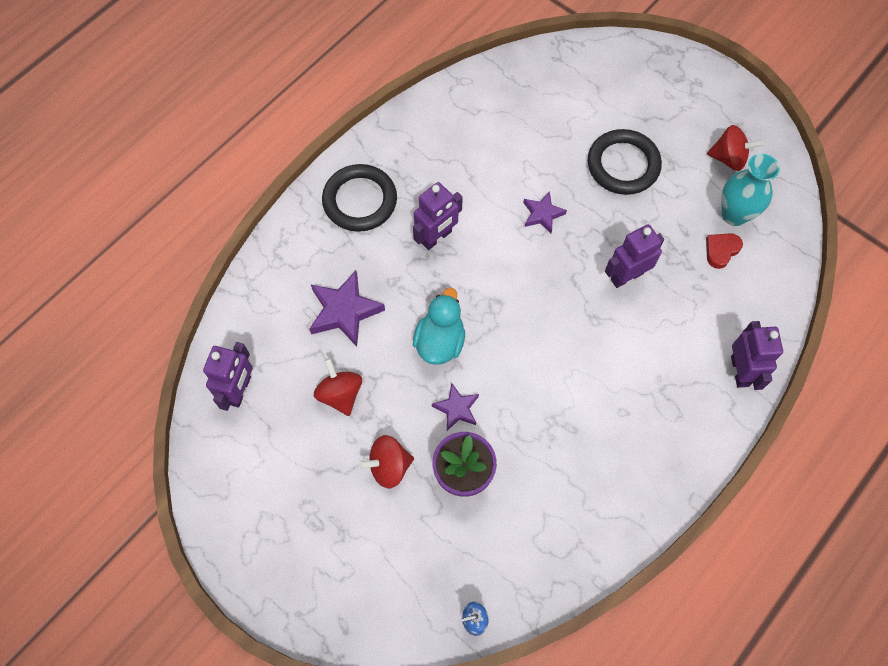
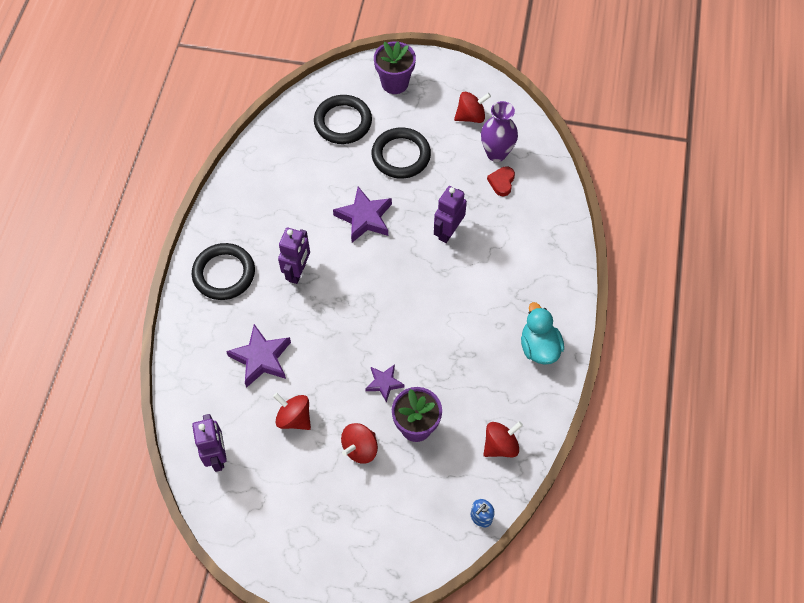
camera: 30 degrees left, 5 degrees down
turquoise duck [413,288,465,365] -> turquoise duck moved to [521,302,564,365]
purple star [523,191,567,233] -> purple star [333,187,392,243], size x1.67
turquoise vase [721,154,780,226] -> purple vase [481,101,518,162]
purple robot [731,321,783,390] -> none
none -> black ring [314,95,372,144]
none -> purple flower pot [374,41,416,94]
none -> red spinning top [483,421,523,457]

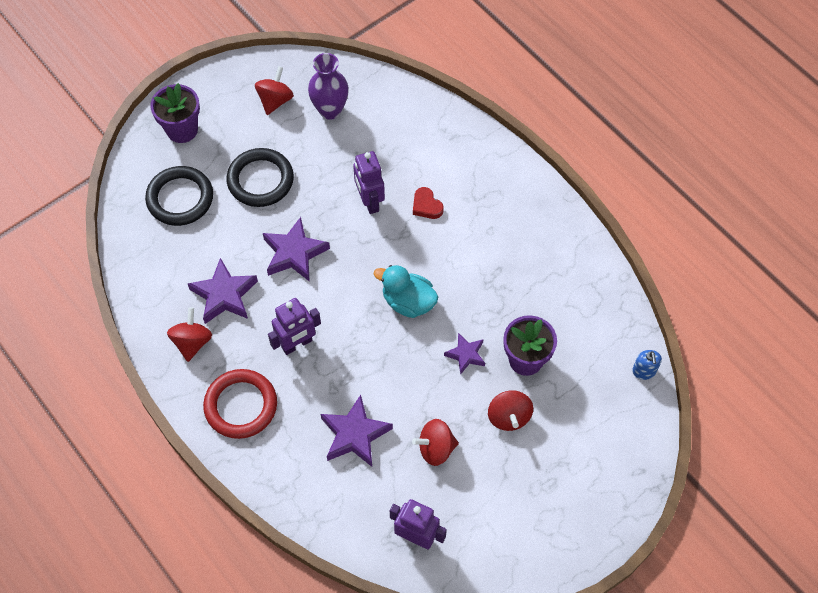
camera: 50 degrees left, 0 degrees up
black ring [192,243,255,300] -> red ring [203,369,277,439]
purple robot [278,228,310,284] -> purple robot turned 90 degrees clockwise [268,298,321,355]
red spinning top [483,421,523,457] -> red spinning top moved to [167,307,212,362]
red heart [487,166,515,196] -> red heart moved to [413,187,444,219]
turquoise duck [521,302,564,365] -> turquoise duck moved to [374,265,438,318]
none -> purple star [188,258,258,324]

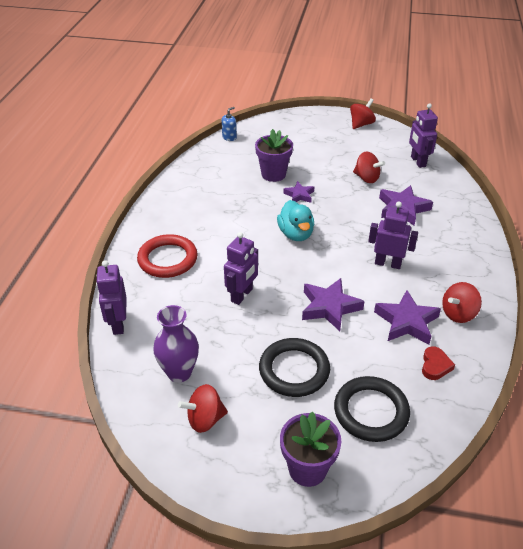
camera: 130 degrees left, 20 degrees down
red ring [203,369,277,439] -> red ring moved to [137,234,197,278]
red heart [413,187,444,219] -> red heart moved to [422,346,455,380]
red spinning top [488,390,533,431] -> red spinning top moved to [350,98,376,129]
none -> purple robot [96,260,127,335]

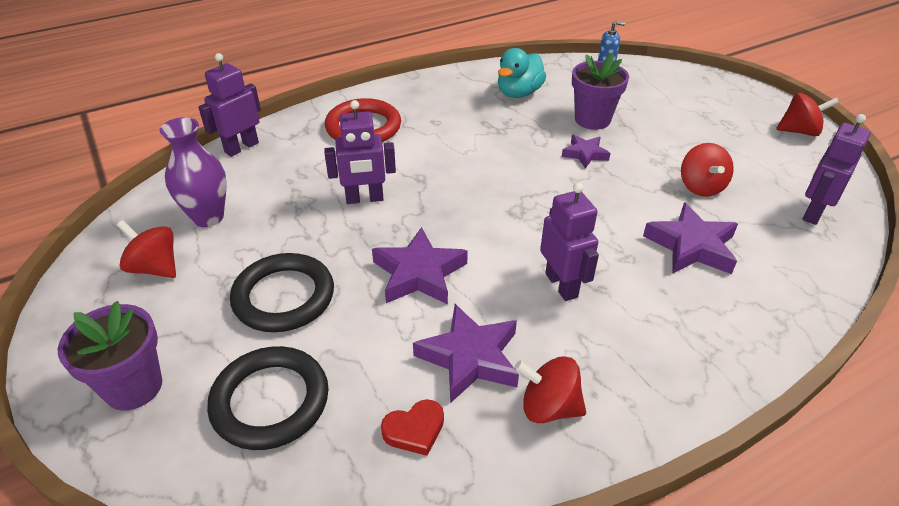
camera: 50 degrees right, 0 degrees up
turquoise duck [277,200,314,241] -> turquoise duck moved to [498,48,546,98]

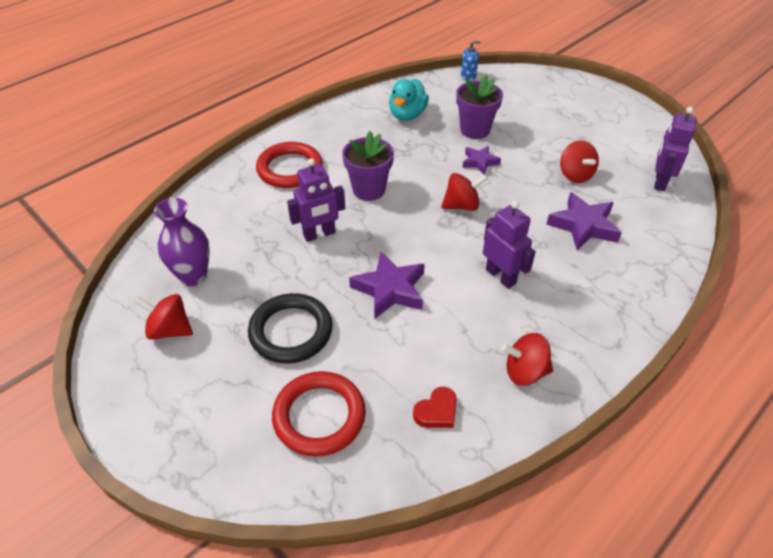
camera: 15 degrees left, 5 degrees up
purple flower pot [58,301,162,410] -> purple flower pot moved to [342,131,394,201]
purple robot [198,53,261,157] -> none
black ring [207,346,329,450] -> red ring [272,371,366,457]
purple star [413,304,519,403] -> none
red spinning top [776,93,839,136] -> red spinning top moved to [441,173,488,211]

